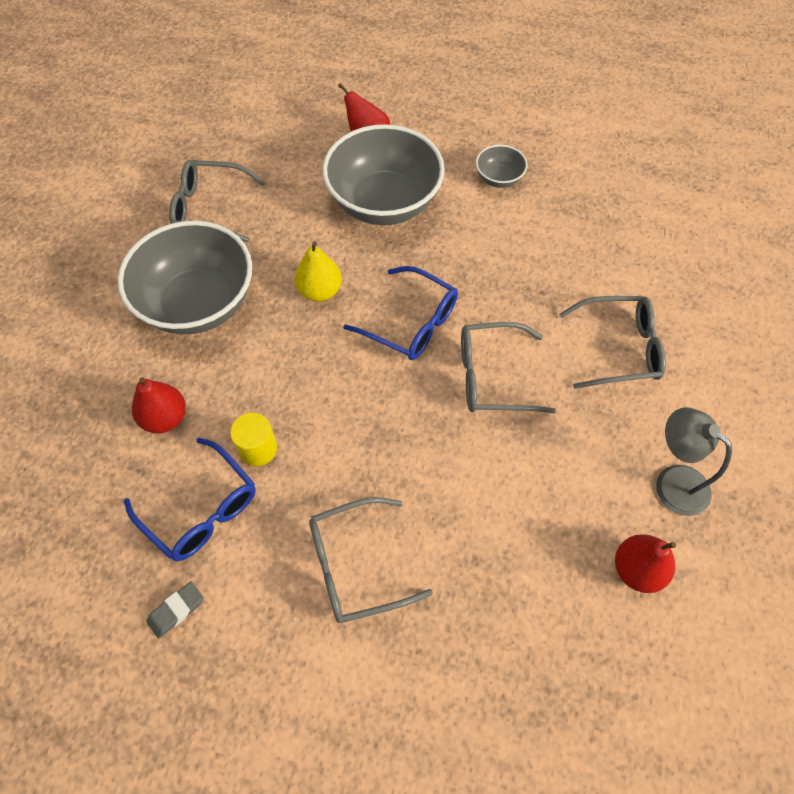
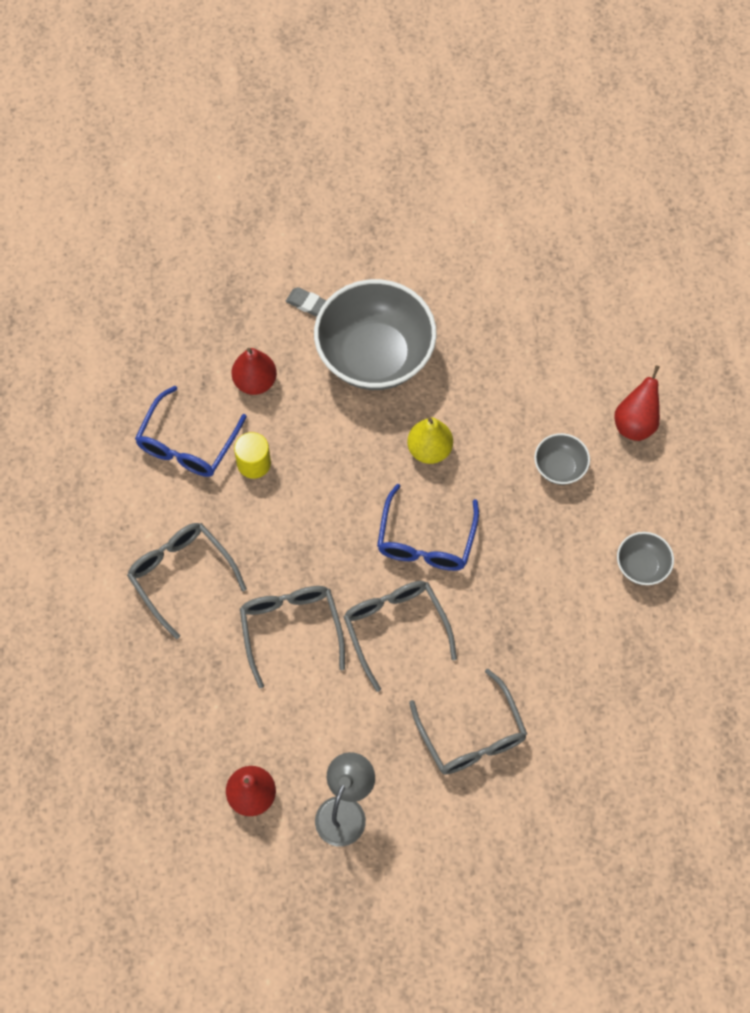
camera: 70 degrees right, 5 degrees up
grey eraser [146,581,204,638] -> grey eraser moved to [285,287,327,317]
grey glasses [169,160,266,242] -> grey glasses moved to [240,586,345,688]
grey bowl [322,124,445,225] -> grey bowl [534,433,590,485], size x0.45

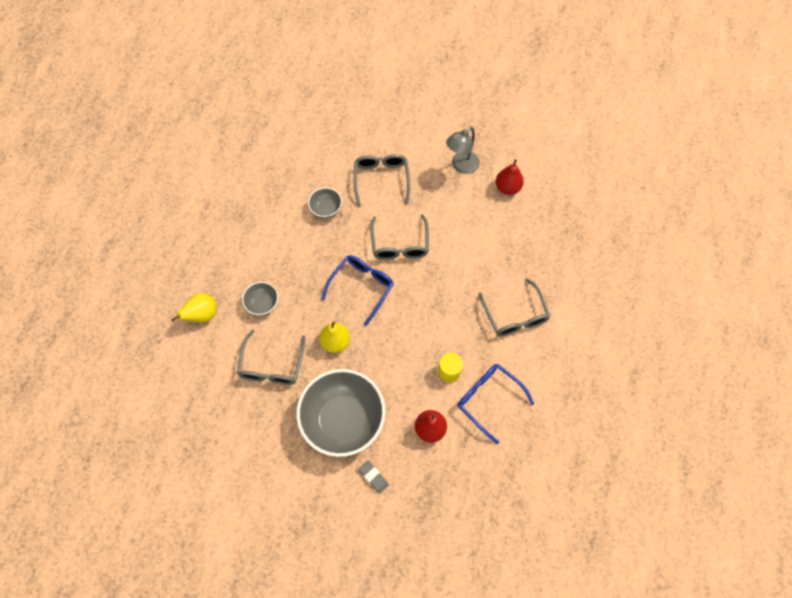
camera: 160 degrees left, 0 degrees up
blue glasses [135,386,247,477] -> blue glasses turned 90 degrees counterclockwise [458,364,534,444]
grey glasses [240,586,345,688] -> grey glasses moved to [237,329,305,385]
red pear [614,365,660,441] -> yellow pear [171,293,217,323]
grey bowl [617,532,674,585] -> grey bowl moved to [308,187,342,218]

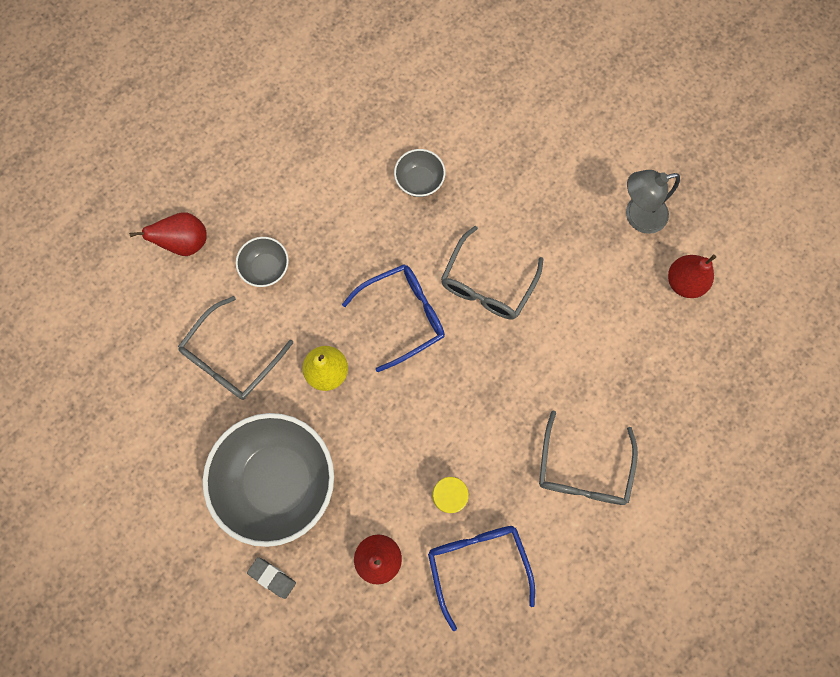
camera: 30 degrees right, 10 degrees up
yellow pear [171,293,217,323] -> red pear [129,212,207,256]
grey glasses [354,154,410,207] -> none
grey eraser [359,460,389,494] -> grey eraser turned 45 degrees counterclockwise [247,557,296,599]

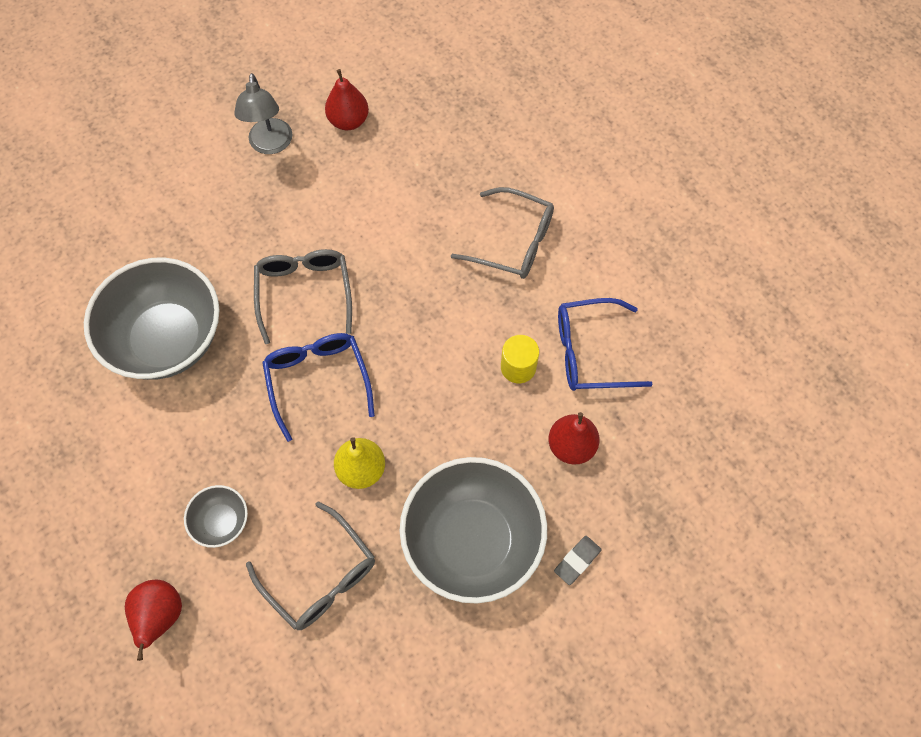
camera: 80 degrees left, 10 degrees down
grey bowl [394,149,445,197] -> grey bowl [84,258,220,380], size x2.24
grey glasses [441,226,543,320] -> grey glasses turned 135 degrees counterclockwise [254,249,352,344]

